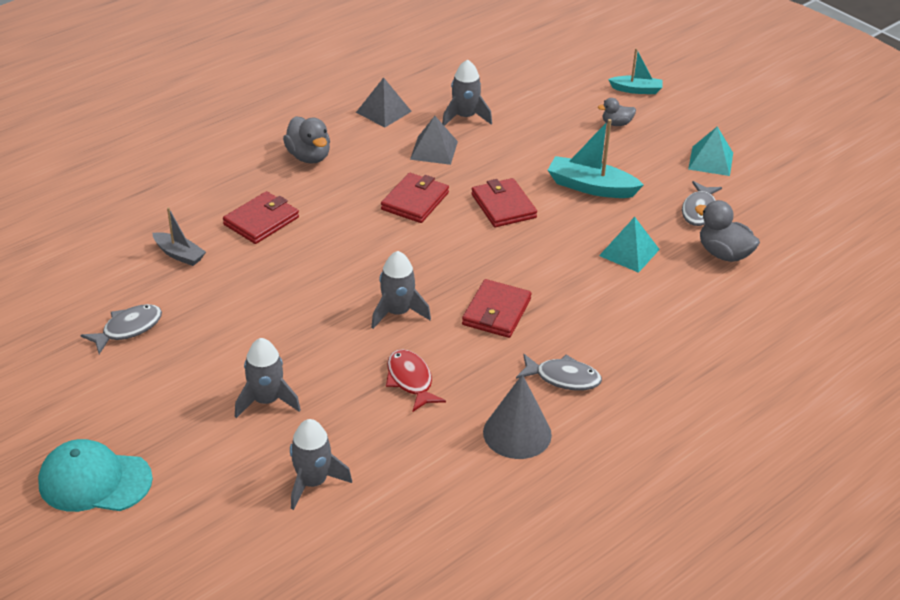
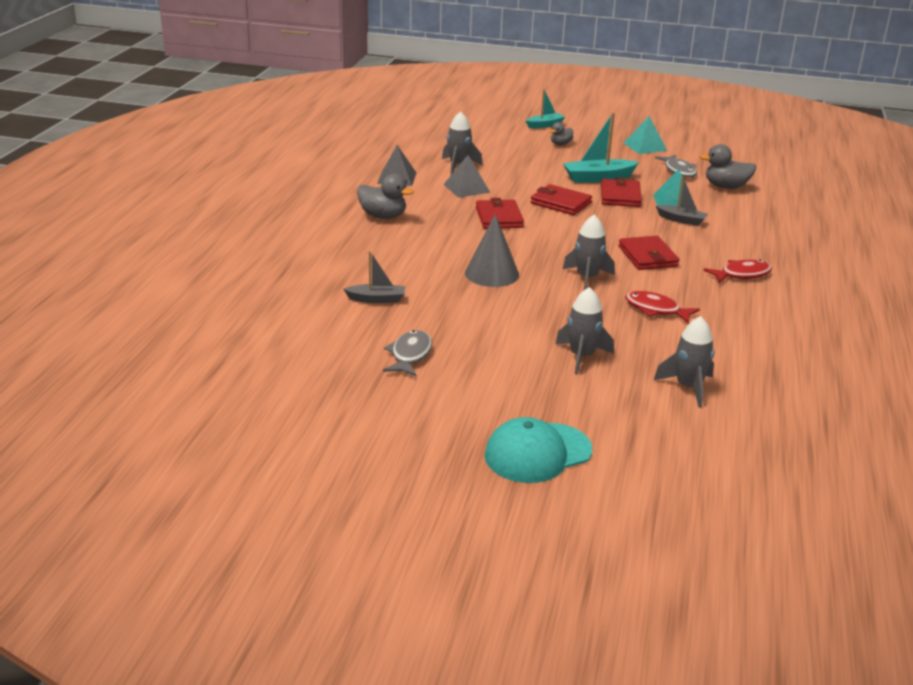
camera: 35 degrees left, 10 degrees down
red wallet [223,191,299,244] -> red wallet moved to [601,178,642,207]
grey cone [483,374,552,459] -> grey cone moved to [465,214,519,287]
grey fish [516,354,602,391] -> red fish [704,259,772,283]
none -> grey boat [656,176,708,226]

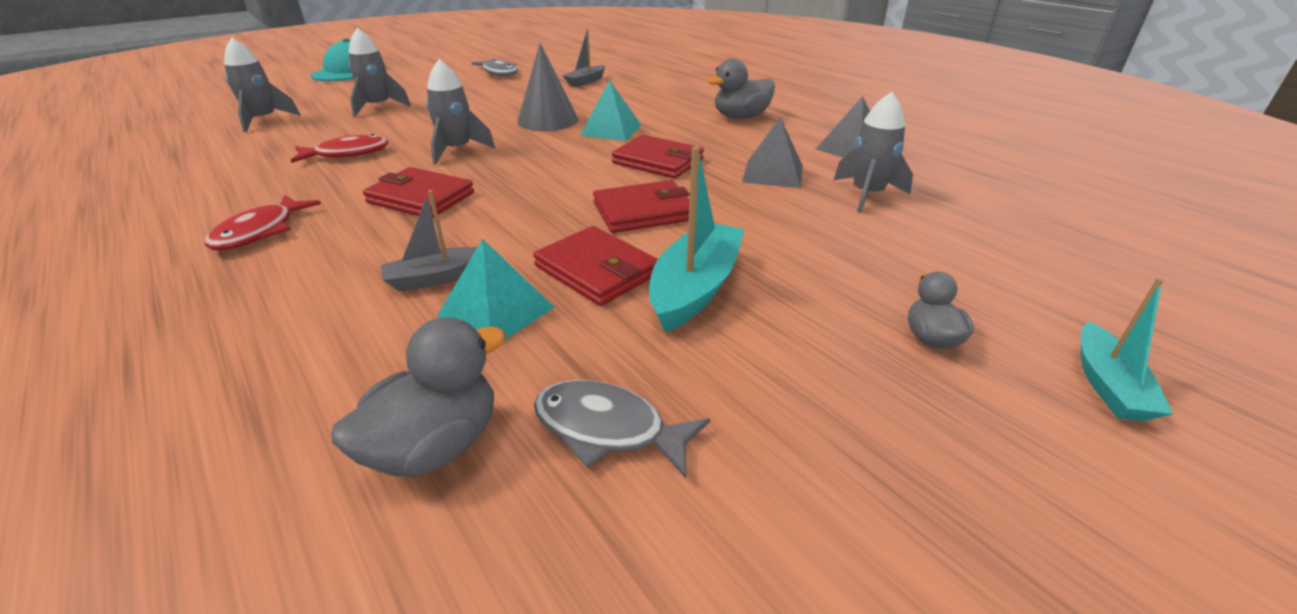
camera: 130 degrees right, 5 degrees up
turquoise pyramid [624,116,667,154] -> turquoise pyramid moved to [580,80,641,141]

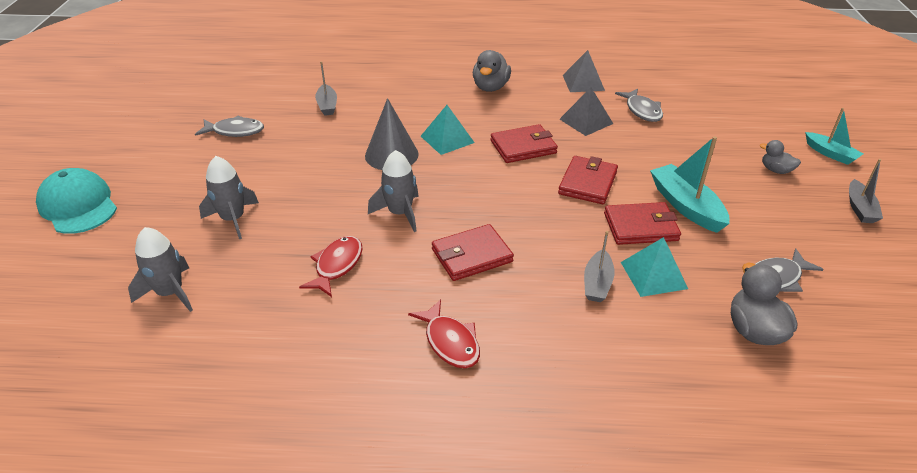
camera: 50 degrees left, 5 degrees up
grey rocket [834,92,913,213] -> grey fish [615,88,663,122]
none -> grey boat [849,159,883,223]

